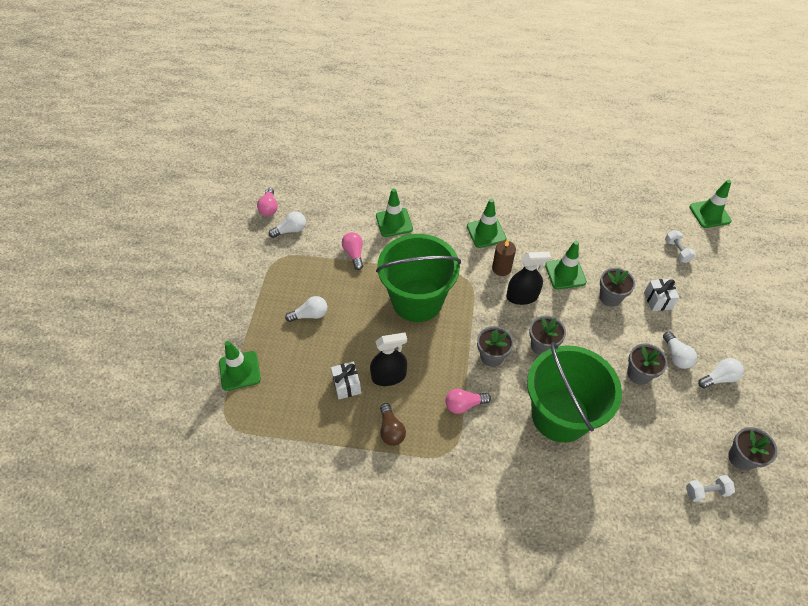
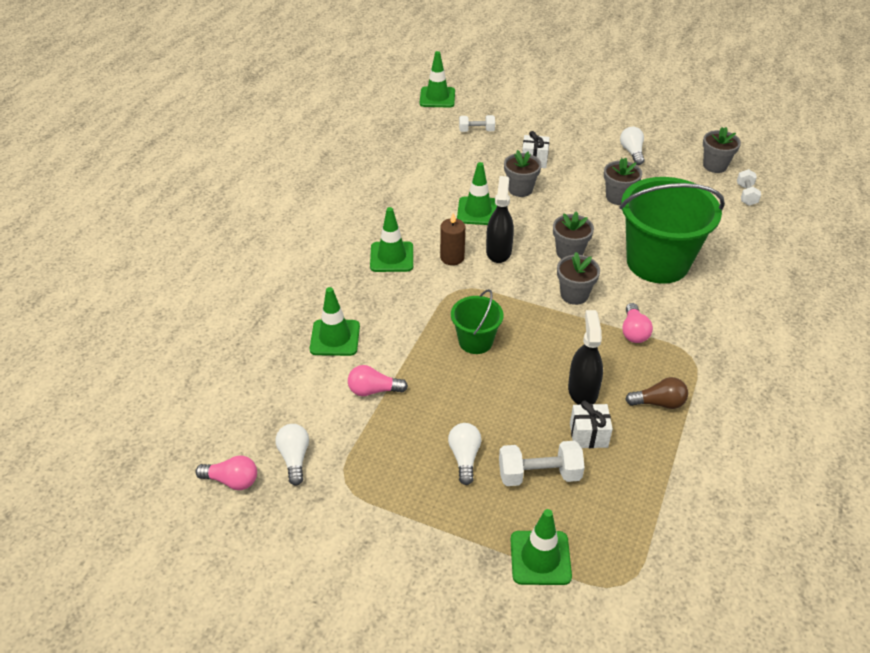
camera: 75 degrees left, 10 degrees down
green bucket [376,234,461,322] -> green bucket [451,289,504,354], size x0.50
white light bulb [663,332,697,369] -> none
none -> white dumbbell [499,441,585,486]

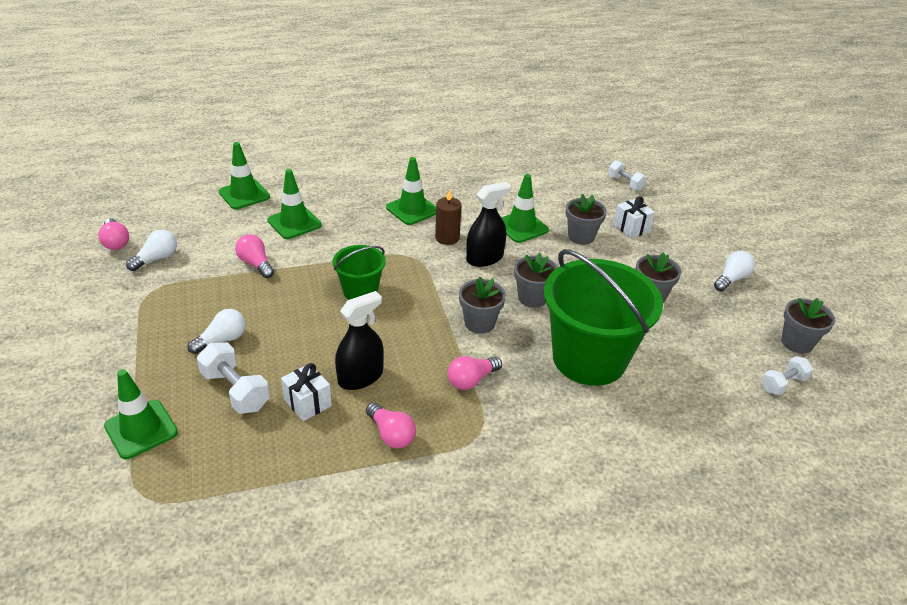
camera: 50 degrees right, 5 degrees down
green traffic cone [420,51,455,108] -> green traffic cone moved to [219,142,270,209]
brown light bulb [625,377,688,409] -> pink light bulb [366,402,416,449]

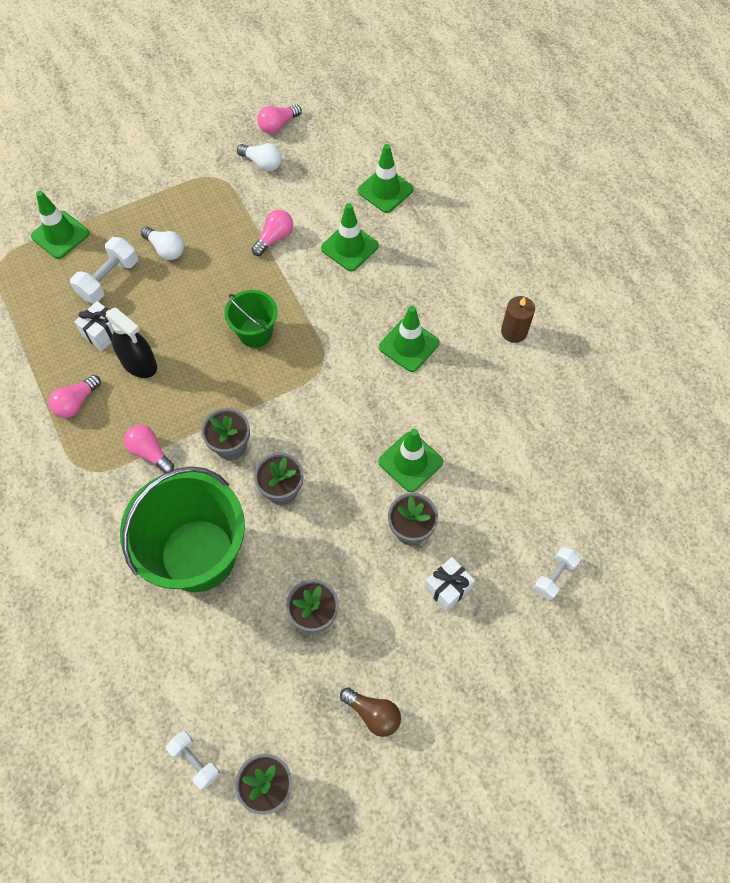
camera: 80 degrees right, 25 degrees up
brown candle [435,189,462,245] -> brown candle moved to [501,296,535,343]
black spray bottle [466,182,511,267] -> none
white light bulb [714,251,755,291] -> brown light bulb [340,687,401,737]

